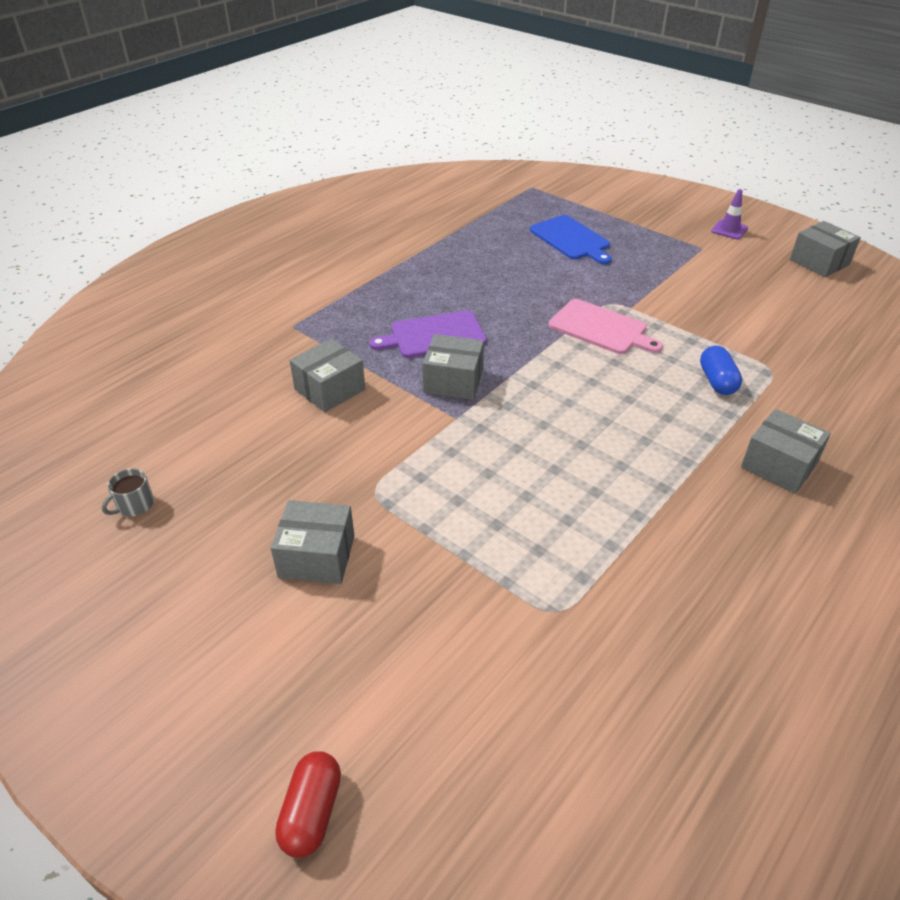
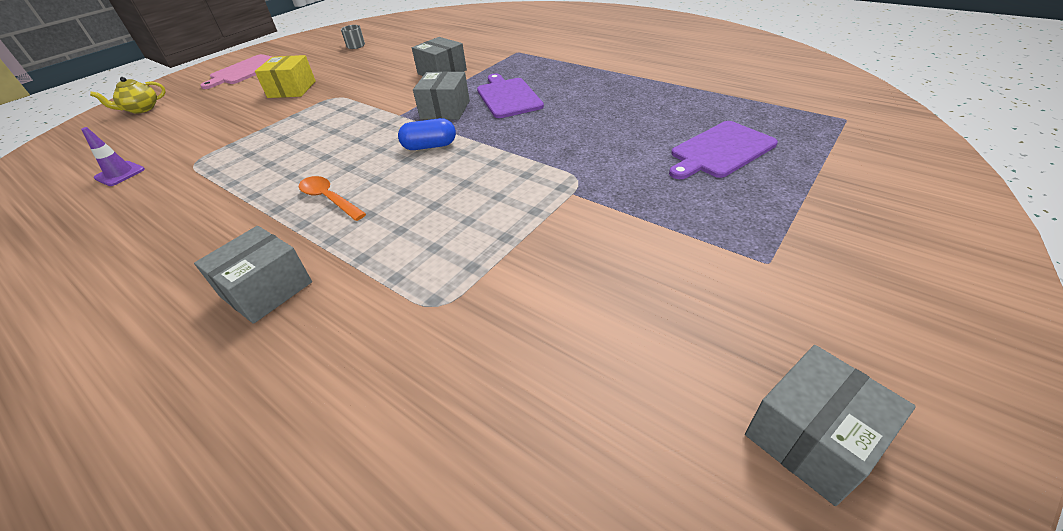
camera: 90 degrees right, 0 degrees up
grey box [271,500,355,584] -> yellow box [255,55,316,98]
red capsule [275,751,341,858] -> yellow teapot [90,77,166,114]
blue cutting board [530,215,612,264] -> purple cutting board [669,121,778,179]
pink cutting board [548,299,663,354] -> pink cutting board moved to [200,54,273,89]
blue capsule [700,345,742,395] -> blue capsule moved to [398,118,456,150]
purple traffic cone [711,189,748,239] -> purple traffic cone moved to [81,127,145,186]
none -> orange spoon [299,176,366,221]

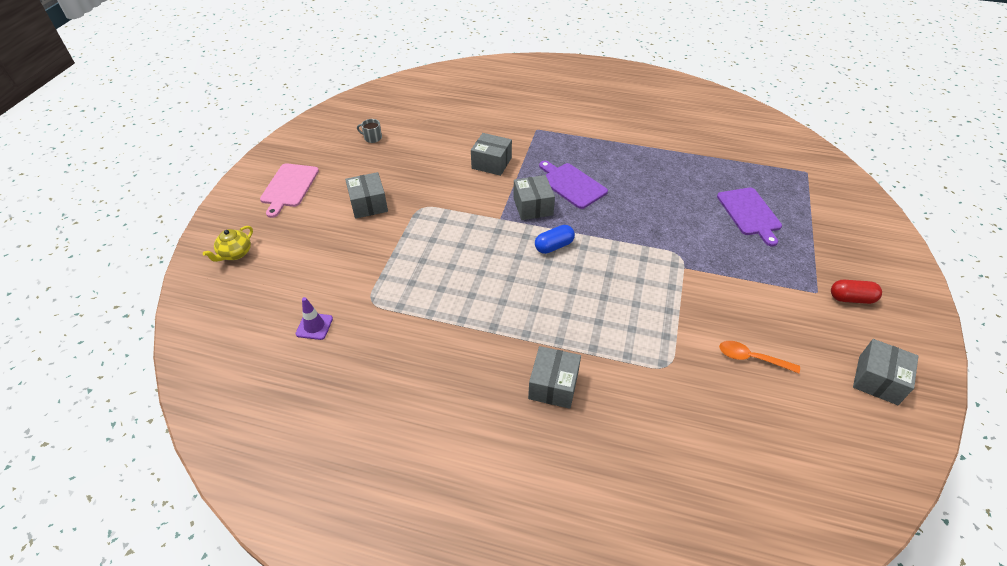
camera: 25 degrees left, 5 degrees up
yellow box [255,55,316,98] -> grey box [345,172,388,219]
orange spoon [299,176,366,221] -> orange spoon moved to [719,341,800,373]
purple cutting board [669,121,778,179] -> purple cutting board turned 45 degrees counterclockwise [717,187,782,246]
none -> red capsule [831,280,882,304]

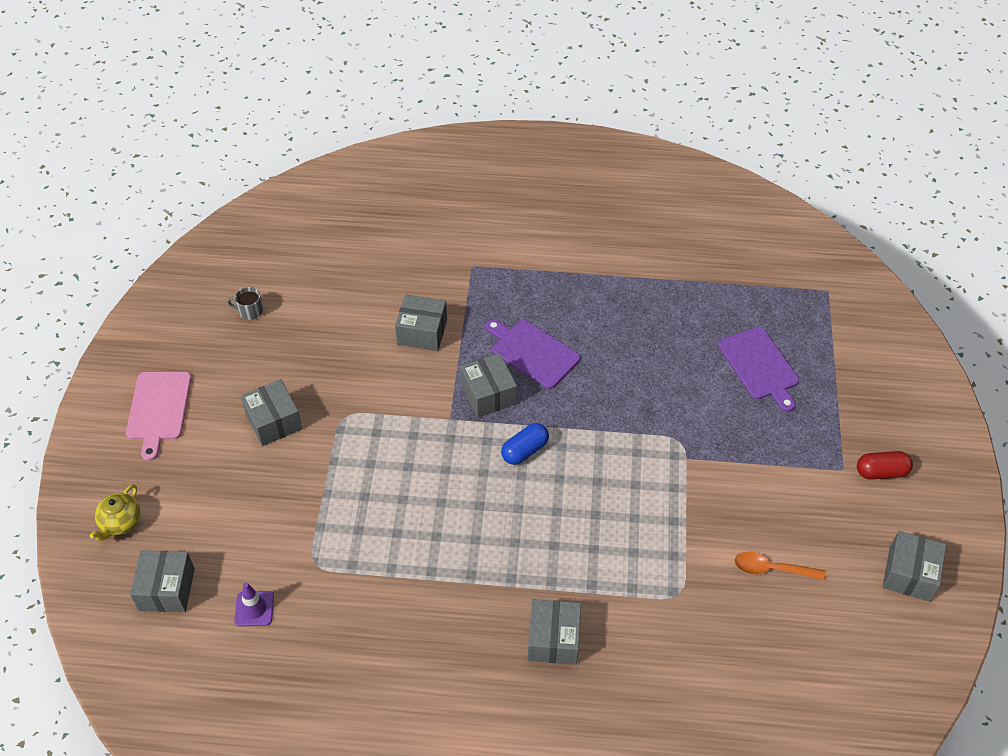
camera: 10 degrees left, 5 degrees up
none -> grey box [130,550,195,612]

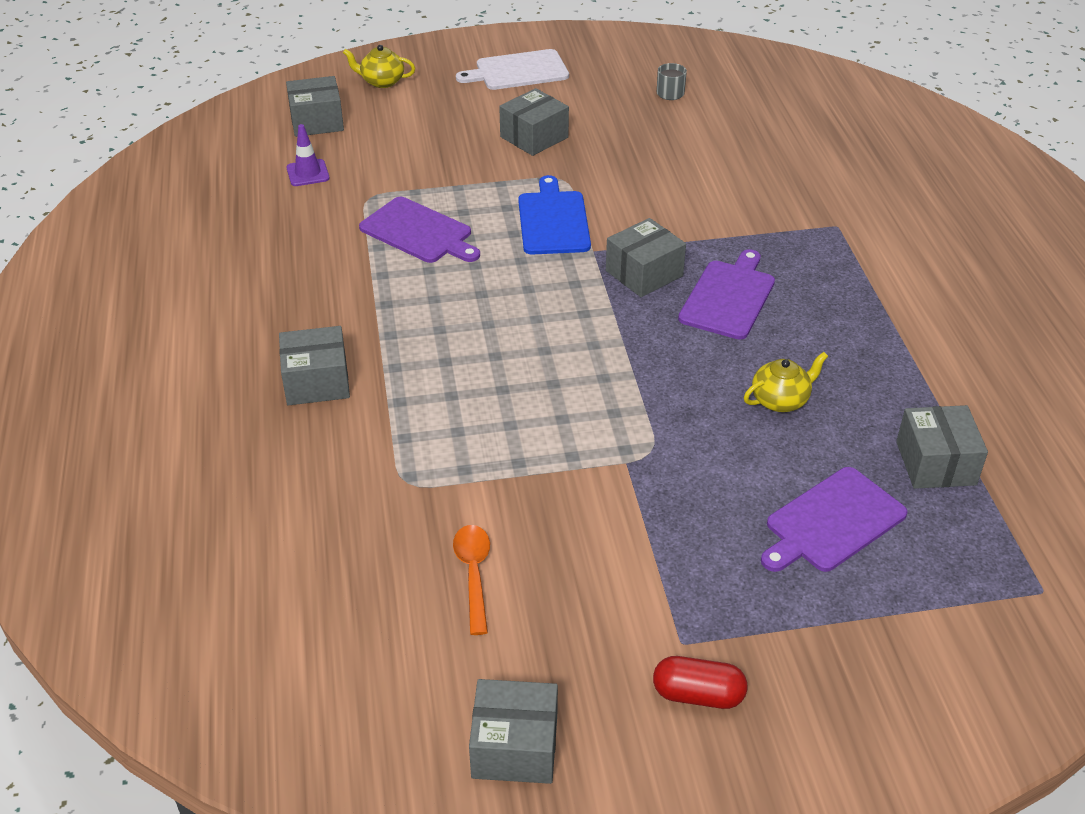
camera: 75 degrees right, 10 degrees down
pink cutting board [126,372,192,461] -> white cutting board [456,49,569,90]
grey box [395,294,447,351] -> grey box moved to [896,405,988,489]
blue capsule [501,423,549,465] -> none
red capsule [857,451,913,480] -> red capsule turned 60 degrees counterclockwise [653,656,748,709]
none -> purple cutting board [359,197,480,263]
none -> blue cutting board [518,175,591,255]
none -> yellow teapot [744,352,828,412]

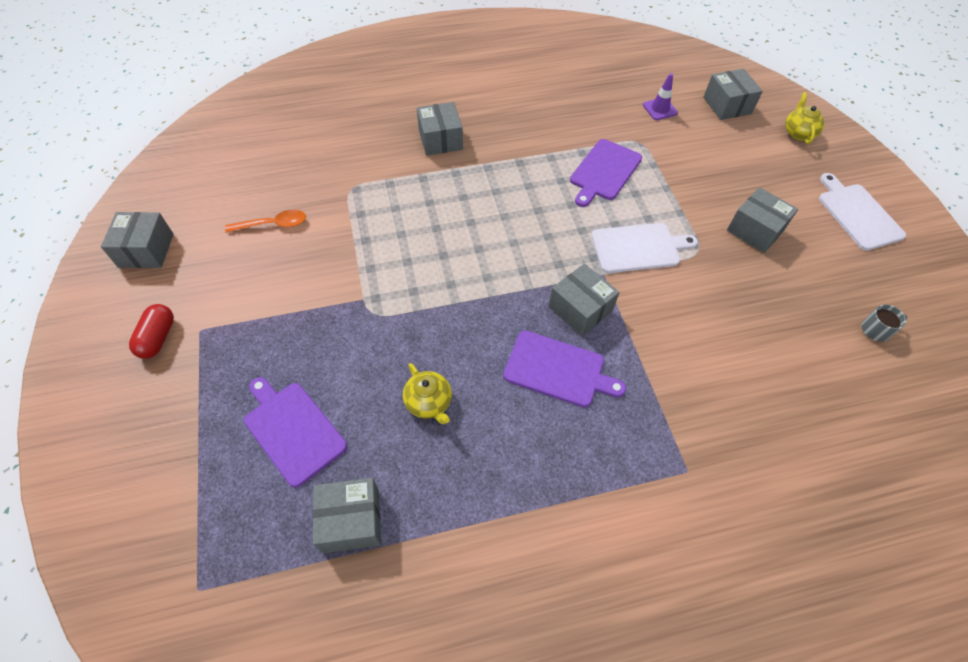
camera: 85 degrees right, 15 degrees up
blue cutting board [518,175,591,255] -> white cutting board [591,223,698,273]

